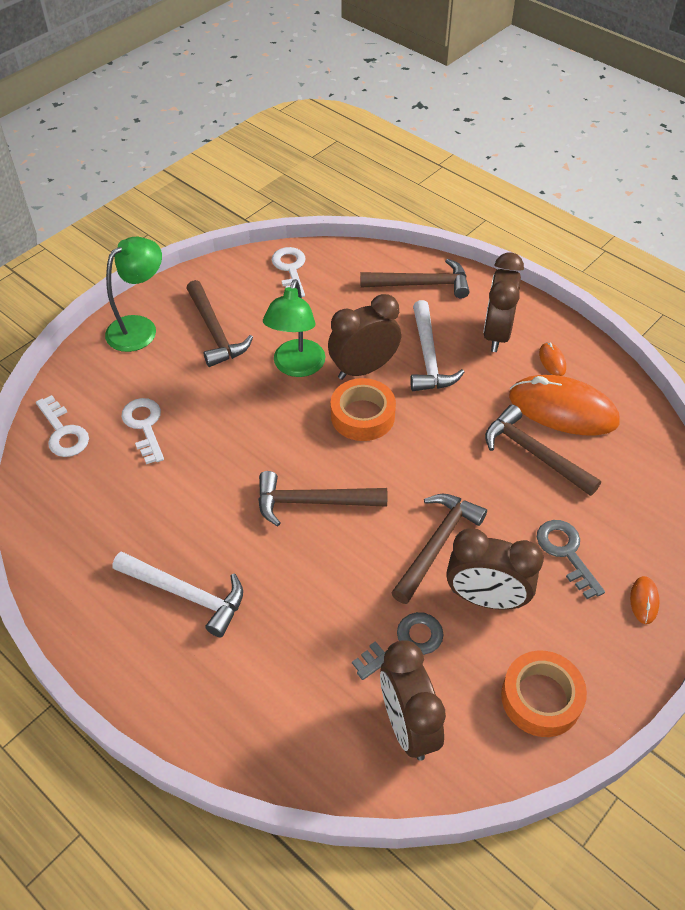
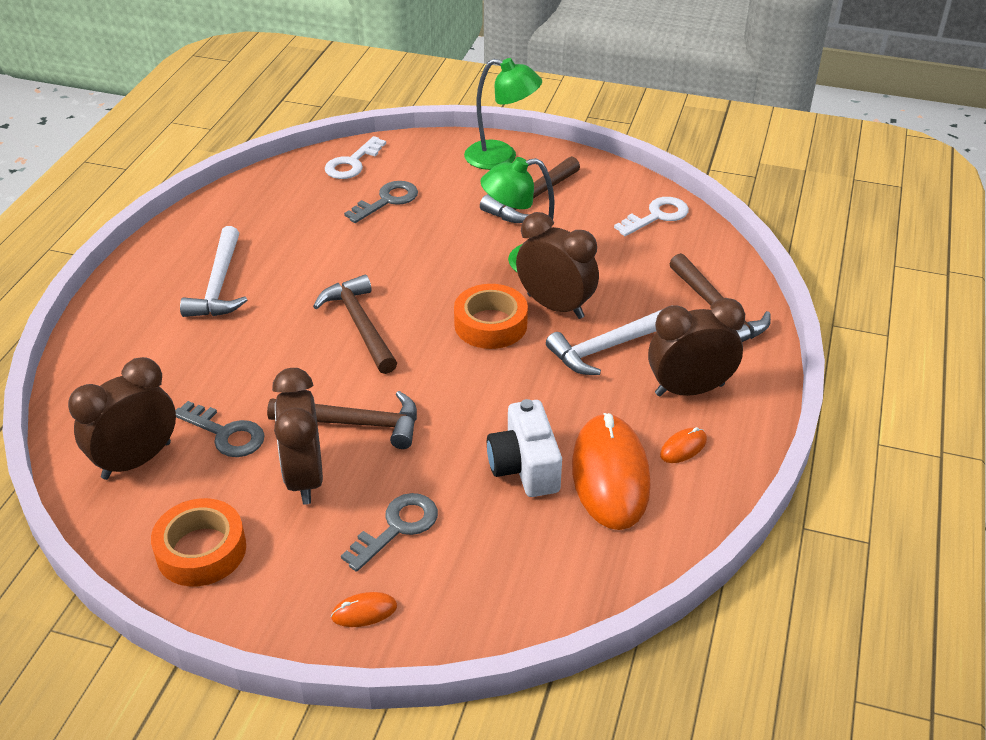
camera: 65 degrees right, 10 degrees down
white key [121,398,164,464] -> grey key [344,181,418,223]
brown hammer [485,405,601,496] -> white camera [487,399,562,497]

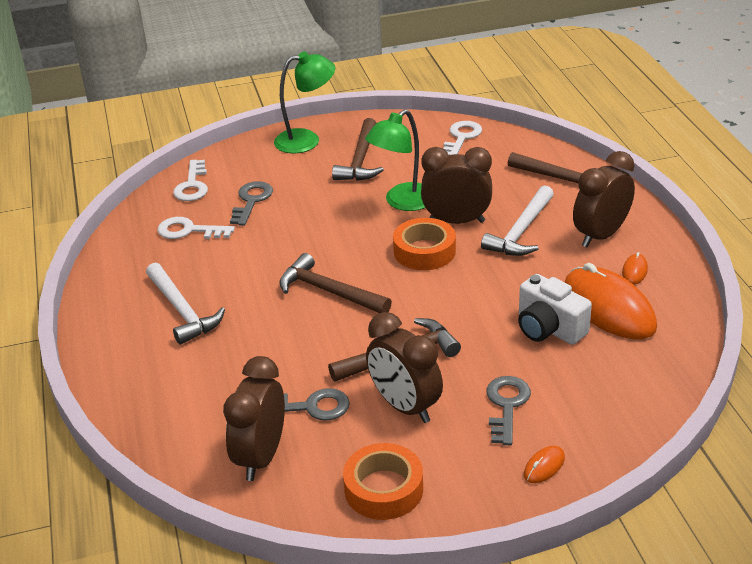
camera: 30 degrees left, 5 degrees down
none -> white key [157,217,235,239]

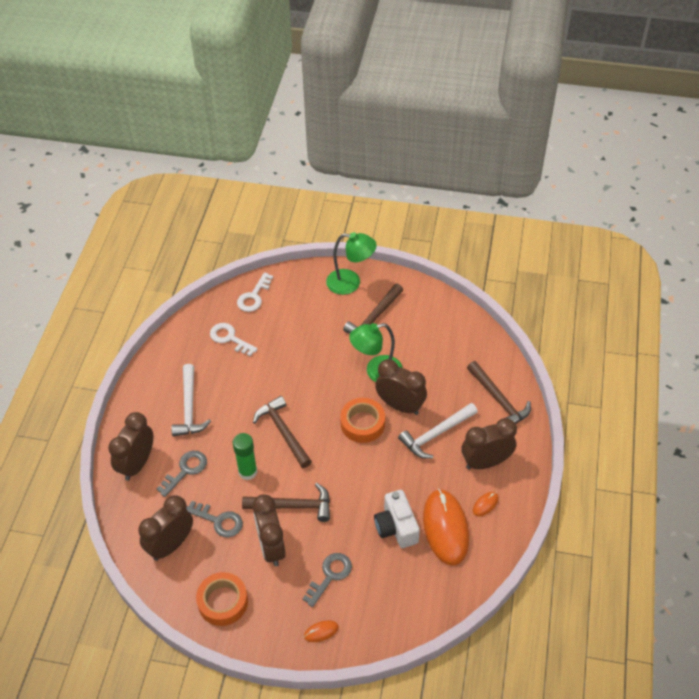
camera: 25 degrees right, 15 degrees up
grey key [230,181,273,226] -> grey key moved to [157,451,207,497]
white key [443,121,482,155] -> none
none -> brown clock [108,412,153,481]
none -> green glue stick [233,433,257,480]

